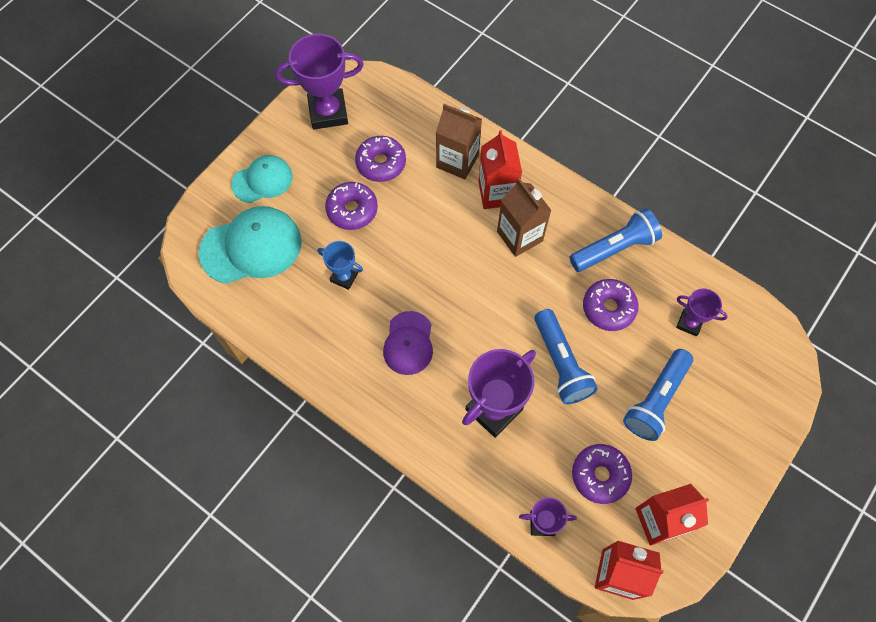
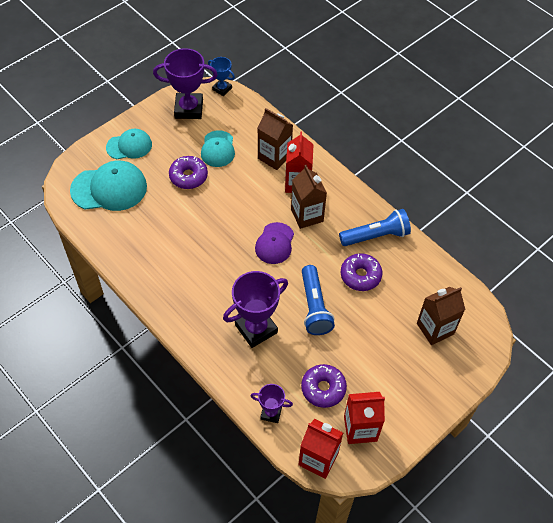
camera: 10 degrees right, 10 degrees down
blue trophy [317,241,363,290] -> blue trophy moved to [208,57,235,96]
purple donut [355,136,406,182] -> turquoise cap [201,130,235,167]
purple cap [383,311,433,375] -> purple cap moved to [255,222,294,264]
blue flashlight [623,349,693,441] -> none
purple trophy [676,288,728,336] -> none
none -> brown carton [417,287,465,345]

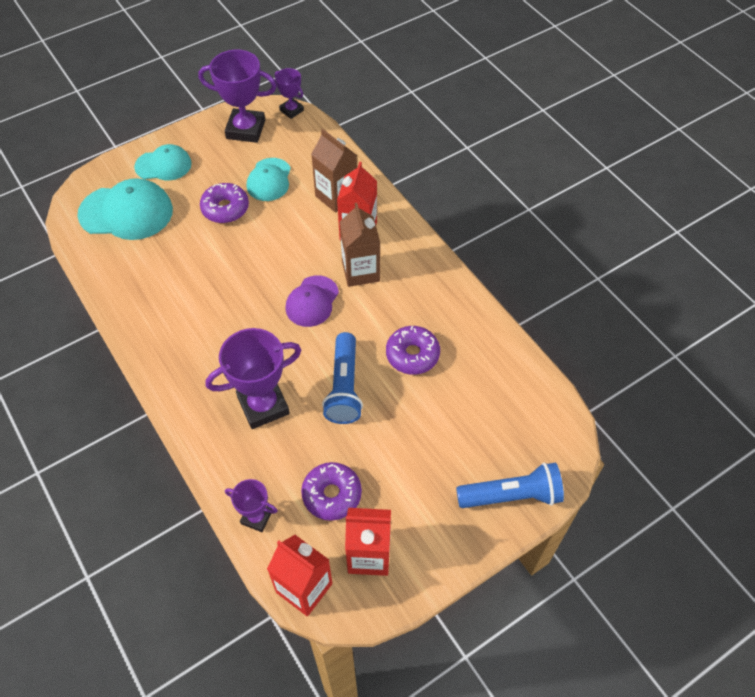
camera: 10 degrees right, 0 degrees up
blue trophy [208,57,235,96] -> purple trophy [275,68,304,119]
blue flashlight [339,209,411,246] -> blue flashlight moved to [456,463,564,508]
brown carton [417,287,465,345] -> none

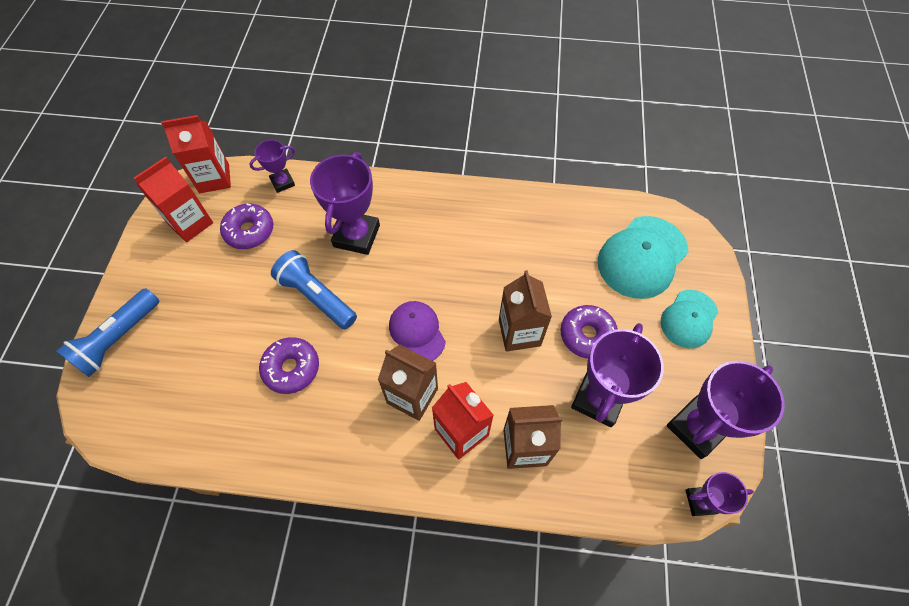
camera: 130 degrees right, 5 degrees up
turquoise cap [247,158,291,201] -> purple trophy [571,323,664,427]
none -> brown carton [499,270,552,352]

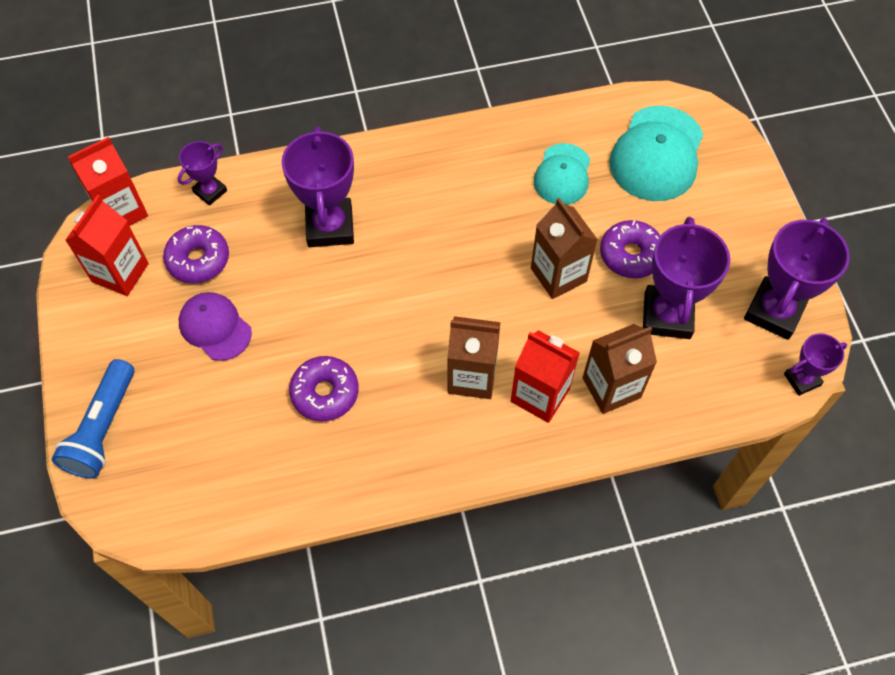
camera: 20 degrees left, 0 degrees up
blue flashlight [271,250,357,329] -> none
purple cap [389,301,446,361] -> purple cap moved to [179,292,252,361]
turquoise cap [660,290,718,348] -> turquoise cap moved to [533,143,590,205]

